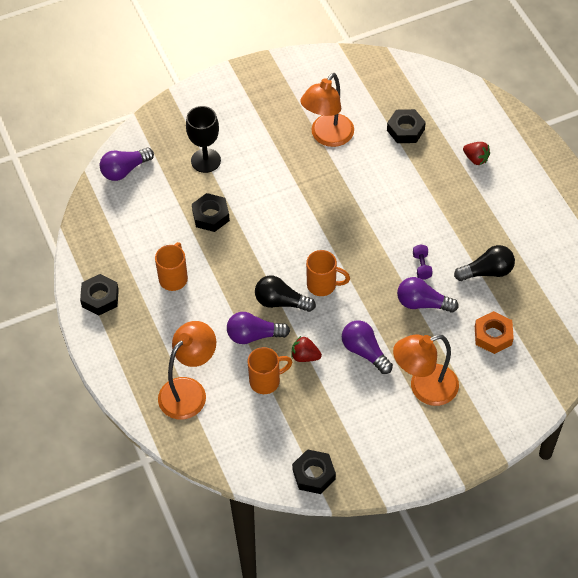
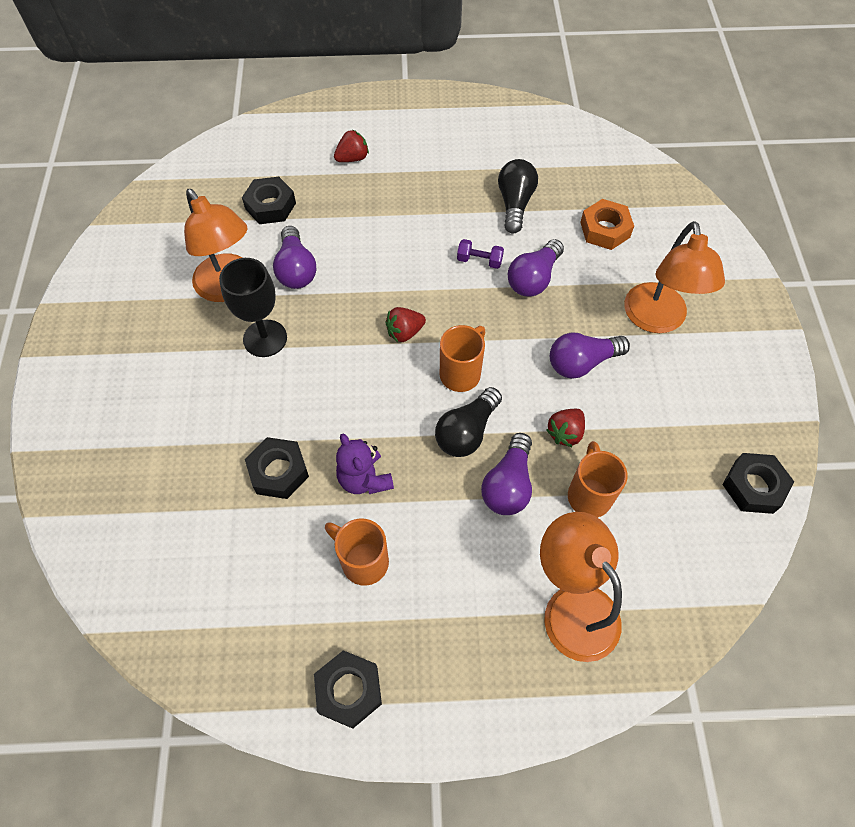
camera: 70 degrees left, 5 degrees up
purple light bulb [100,148,154,181] -> purple light bulb moved to [273,226,317,289]
black goblet [186,106,221,173] -> black goblet moved to [219,258,287,357]
none -> purple teddy bear [336,433,394,494]
none -> red strawberry [386,307,426,342]

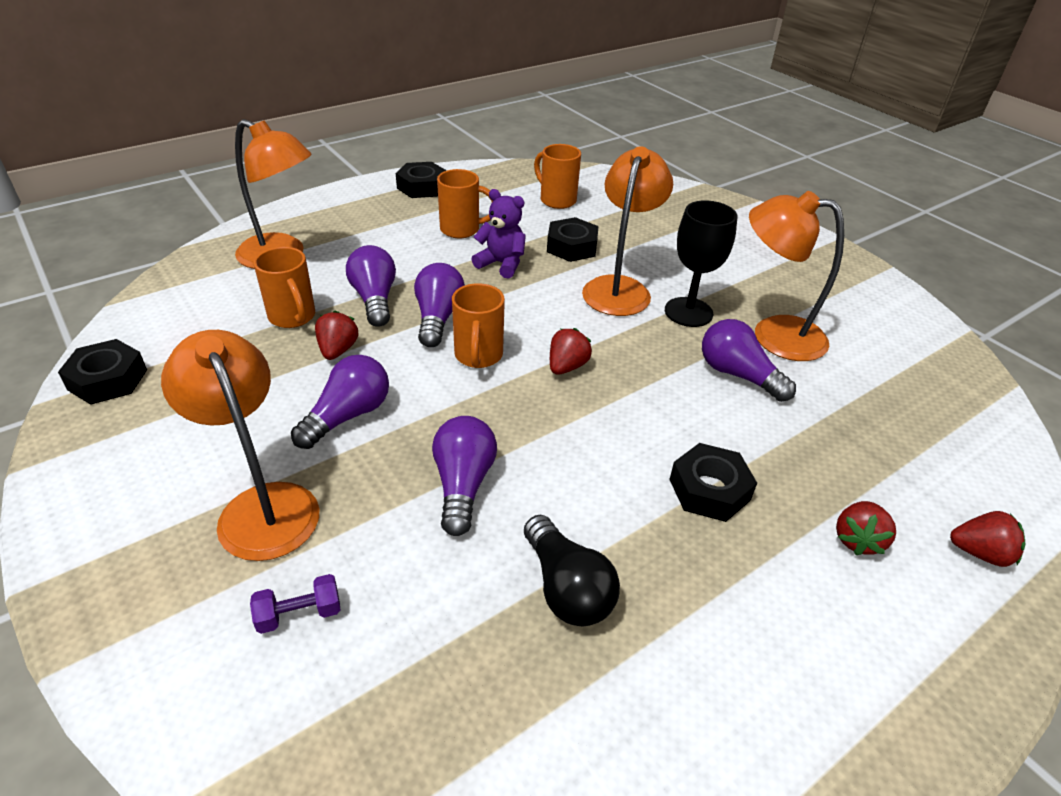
camera: 145 degrees right, 20 degrees down
black nut [242,177,296,224] -> black nut moved to [669,443,757,522]
black light bulb [435,387,502,457] -> purple light bulb [414,263,465,347]
purple dumbbell [457,239,504,269] -> purple dumbbell moved to [250,574,341,634]
orange nut [580,199,634,250] -> none
none -> orange mug [534,144,581,209]
none -> orange lamp [582,146,673,316]
none -> red strawberry [950,511,1025,567]

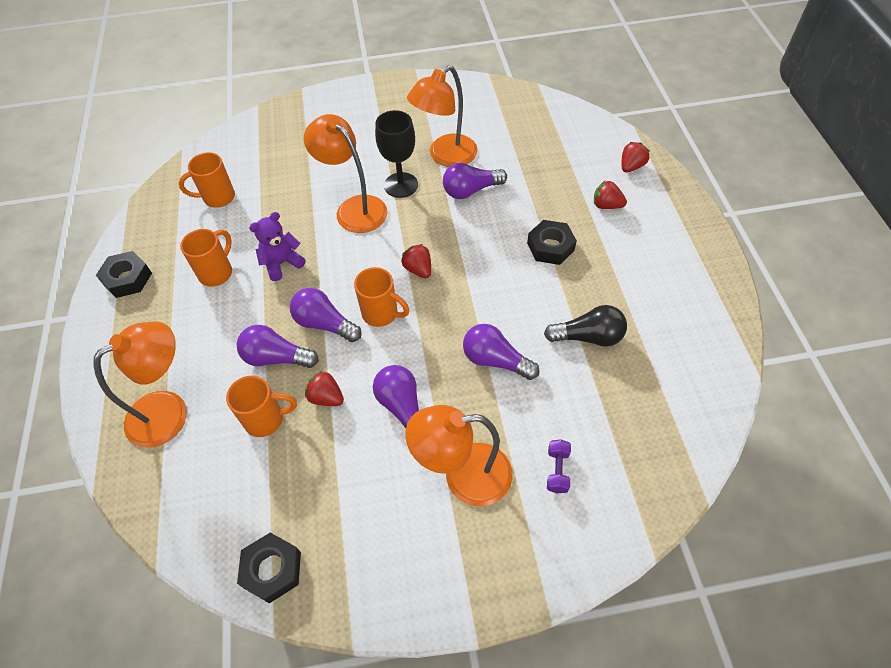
camera: 60 degrees left, 15 degrees up
black nut [547,217,598,262] -> none
red strawberry [836,501,896,555] -> red strawberry turned 150 degrees clockwise [594,181,627,209]

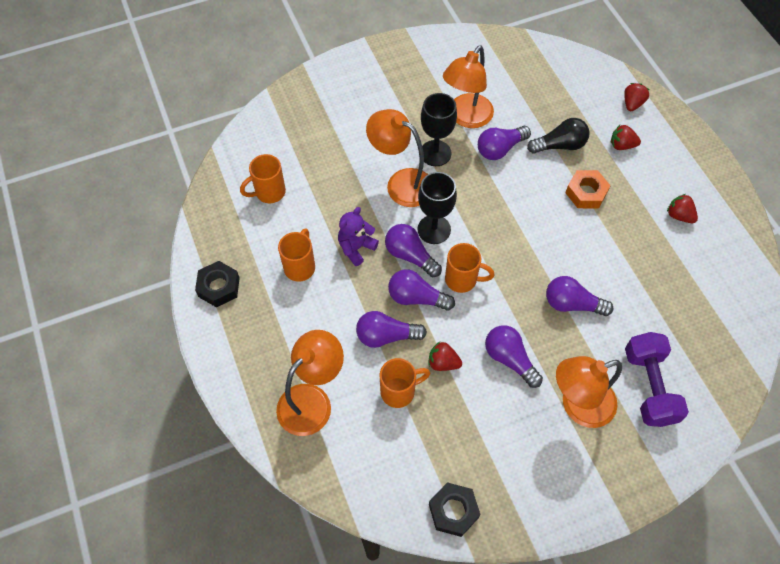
camera: 15 degrees left, 5 degrees up
red strawberry [402,244,431,278] -> red strawberry moved to [667,194,698,223]
black nut [527,220,577,265] -> orange nut [565,170,611,209]
black light bulb [544,305,627,347] -> black light bulb moved to [527,118,590,154]
purple dumbbell [547,439,571,493] -> purple dumbbell [625,332,689,427], size x2.18
none -> purple light bulb [385,224,442,277]
none -> black goblet [418,172,457,244]

